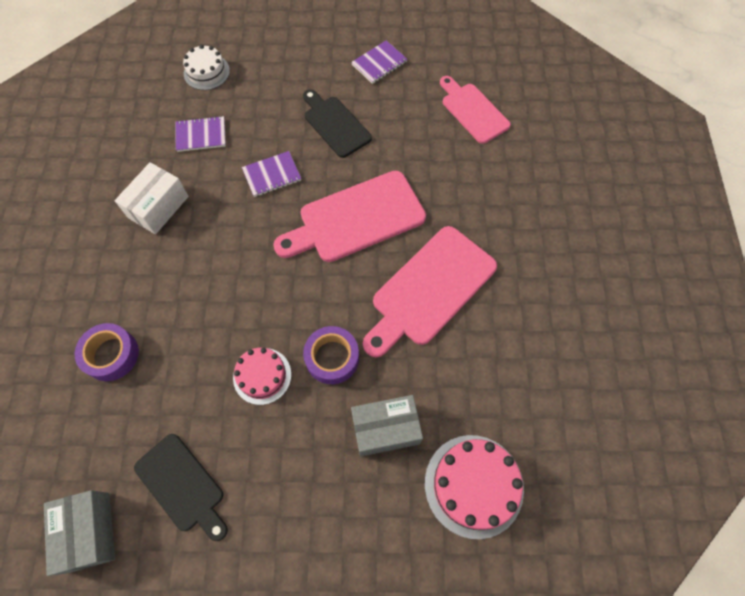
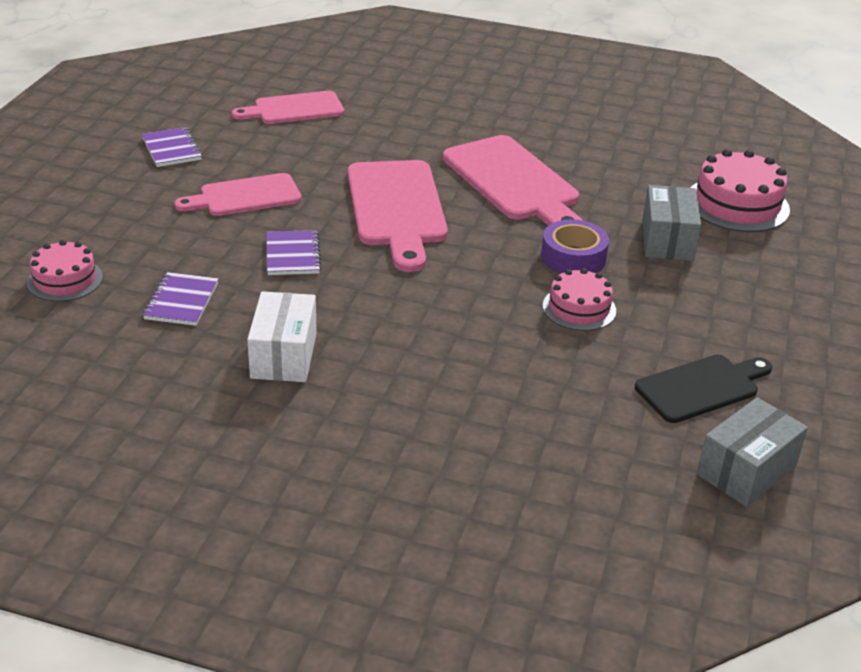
camera: 75 degrees left, 30 degrees down
grey box [44,490,115,576] -> grey box turned 45 degrees counterclockwise [697,397,808,507]
purple tape [75,323,139,381] -> none
white box [115,162,189,234] -> white box turned 45 degrees clockwise [247,291,317,382]
white cake [183,45,230,90] -> pink cake [27,240,103,302]
black cutting board [303,89,372,158] -> pink cutting board [175,173,302,216]

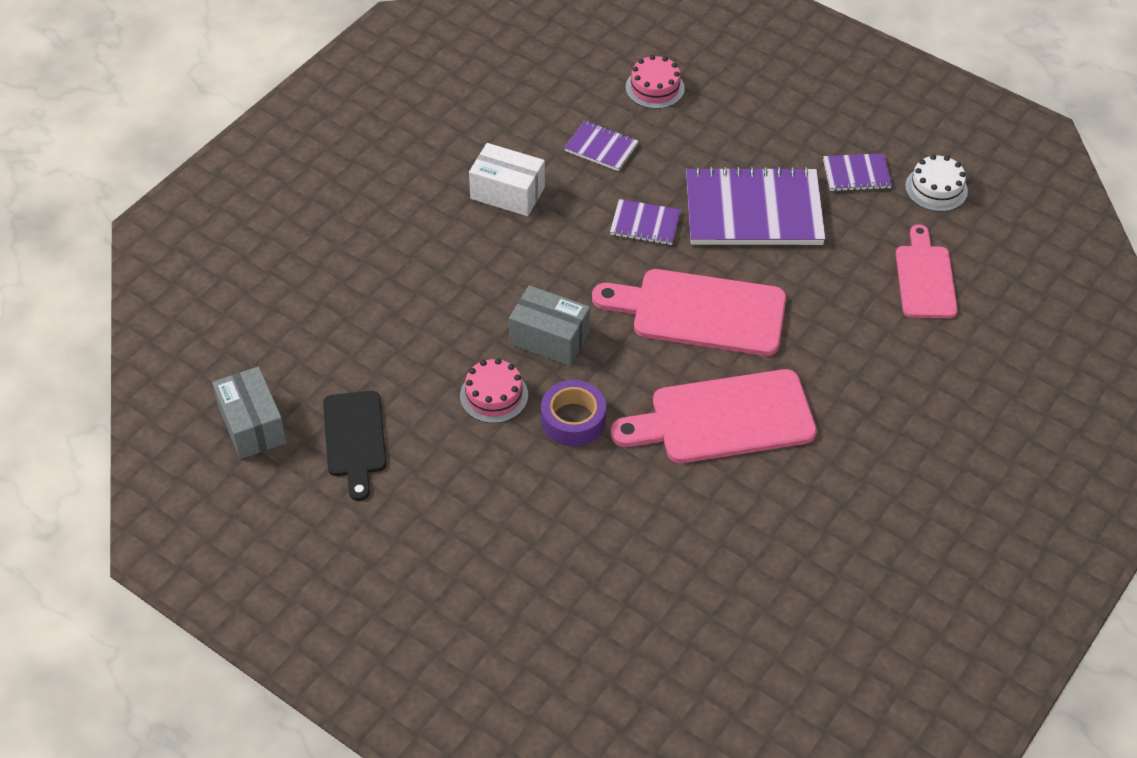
camera: 110 degrees right, 15 degrees up
pink cutting board [175,173,302,216] -> purple notebook [686,166,826,245]
grey box [642,185,701,261] -> grey box moved to [509,285,590,366]
pink cake [690,149,790,232] -> none
none -> white cake [905,155,968,212]

